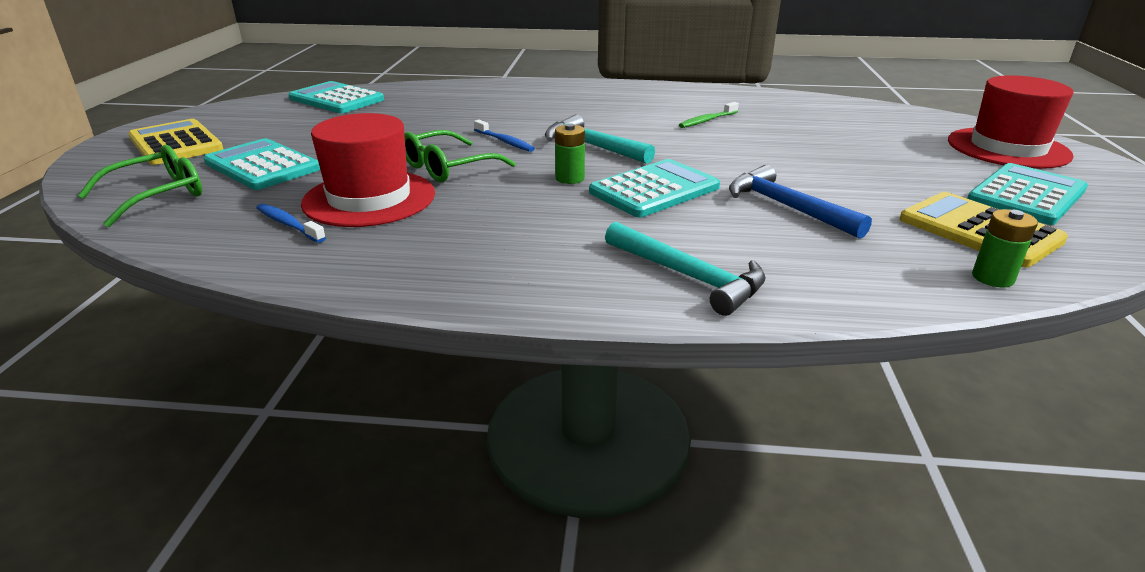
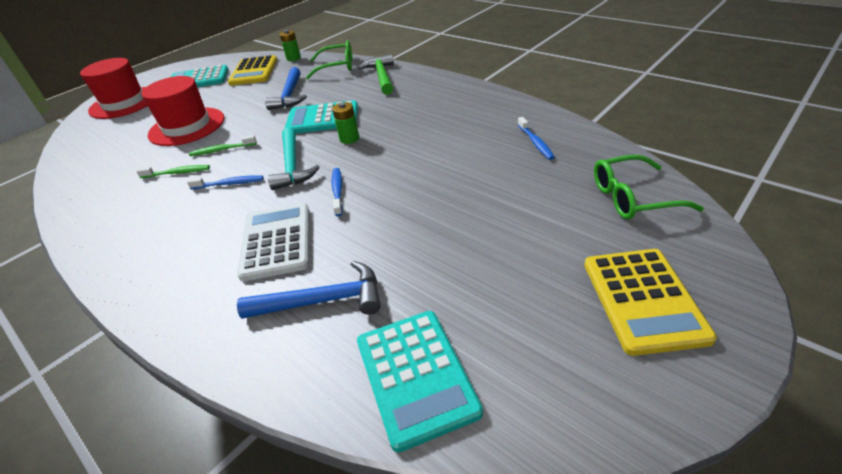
camera: 140 degrees left, 10 degrees up
turquoise calculator [204,138,320,190] -> none
red hat [301,113,435,227] -> red hat moved to [141,76,224,146]
green glasses [404,130,516,182] -> green glasses moved to [306,40,352,79]
turquoise hammer [605,222,766,316] -> green hammer [359,54,394,95]
none -> blue toothbrush [187,176,264,189]
none -> green toothbrush [189,135,257,156]
none -> white calculator [237,203,309,282]
none -> blue hammer [237,261,381,319]

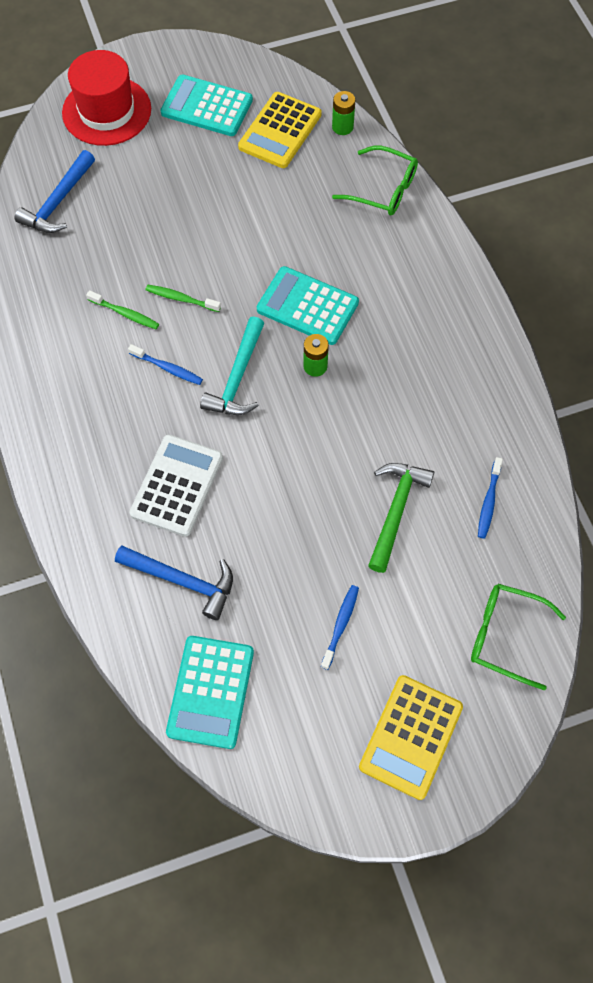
camera: 25 degrees right, 25 degrees up
red hat [141,76,224,146] -> none
blue hammer [265,67,307,110] -> blue hammer moved to [15,150,95,233]
blue toothbrush [331,168,343,216] -> blue toothbrush moved to [321,585,359,670]
green hammer [359,54,394,95] -> green hammer moved to [368,463,434,573]

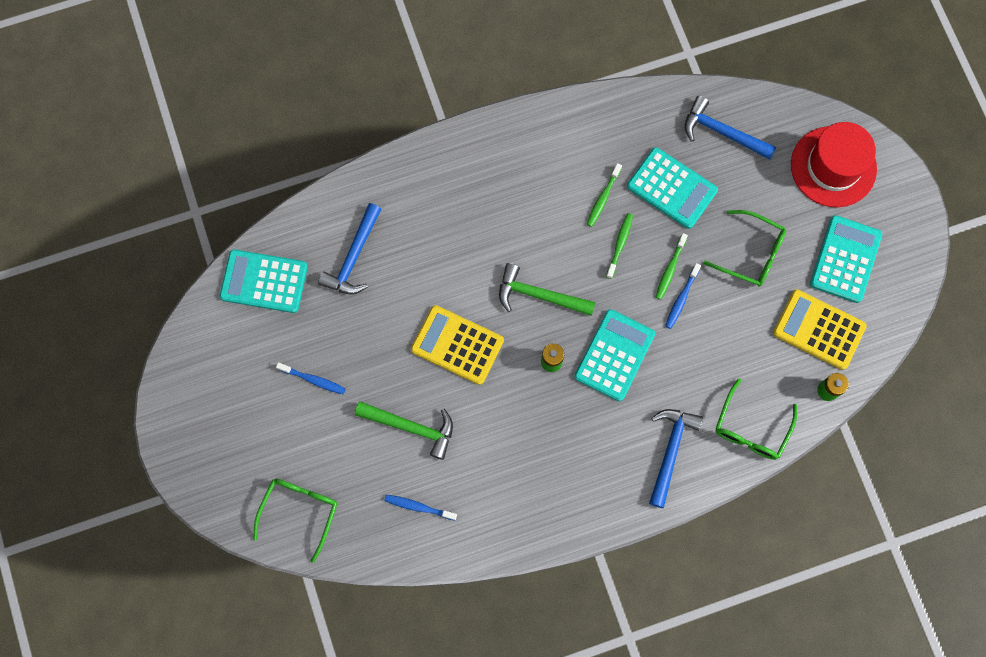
camera: 90 degrees right, 10 degrees up
blue toothbrush [128,344,203,385] -> blue toothbrush moved to [665,263,701,329]
white calculator [129,435,223,537] -> none
turquoise hammer [200,317,264,415] -> green hammer [499,263,596,316]
yellow calculator [359,675,463,800] -> yellow calculator moved to [411,305,504,385]
none -> turquoise calculator [627,147,718,229]
none -> blue hammer [649,409,703,508]
none -> green toothbrush [656,233,688,300]
none -> green glasses [704,210,786,287]

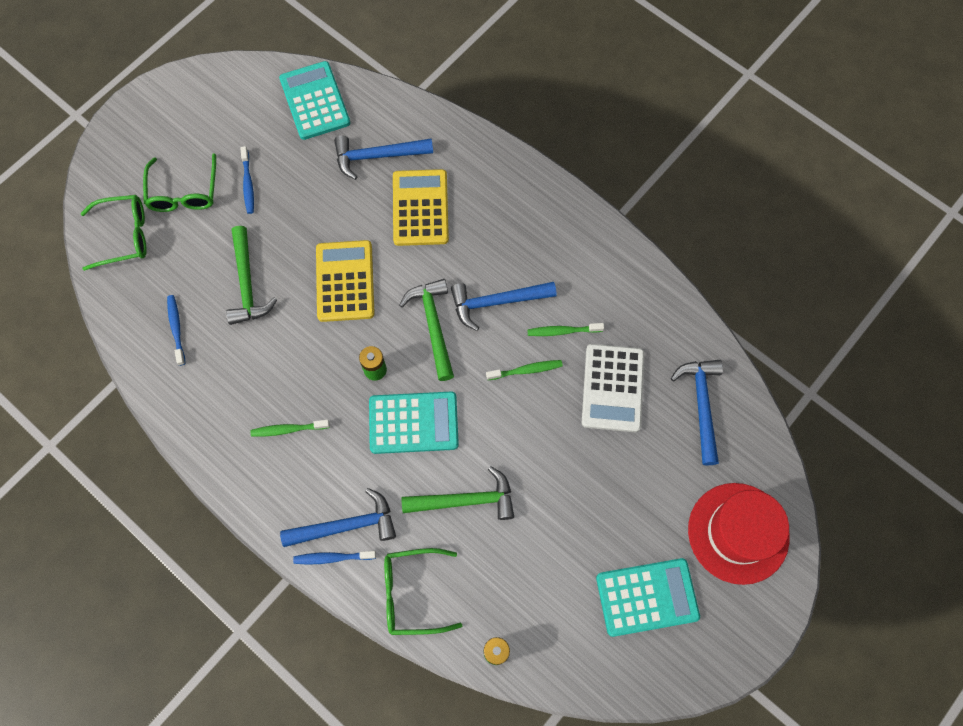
camera: 60 degrees right, 5 degrees down
turquoise calculator [627,147,718,229] -> white calculator [582,344,644,432]
green toothbrush [656,233,688,300] -> green toothbrush moved to [251,420,330,437]
blue toothbrush [665,263,701,329] -> blue toothbrush moved to [293,551,376,565]
green glasses [704,210,786,287] -> green glasses moved to [143,153,216,212]
yellow calculator [773,289,867,370] -> yellow calculator moved to [393,169,449,246]
none -> green hammer [402,466,514,520]
none -> blue hammer [451,282,557,331]

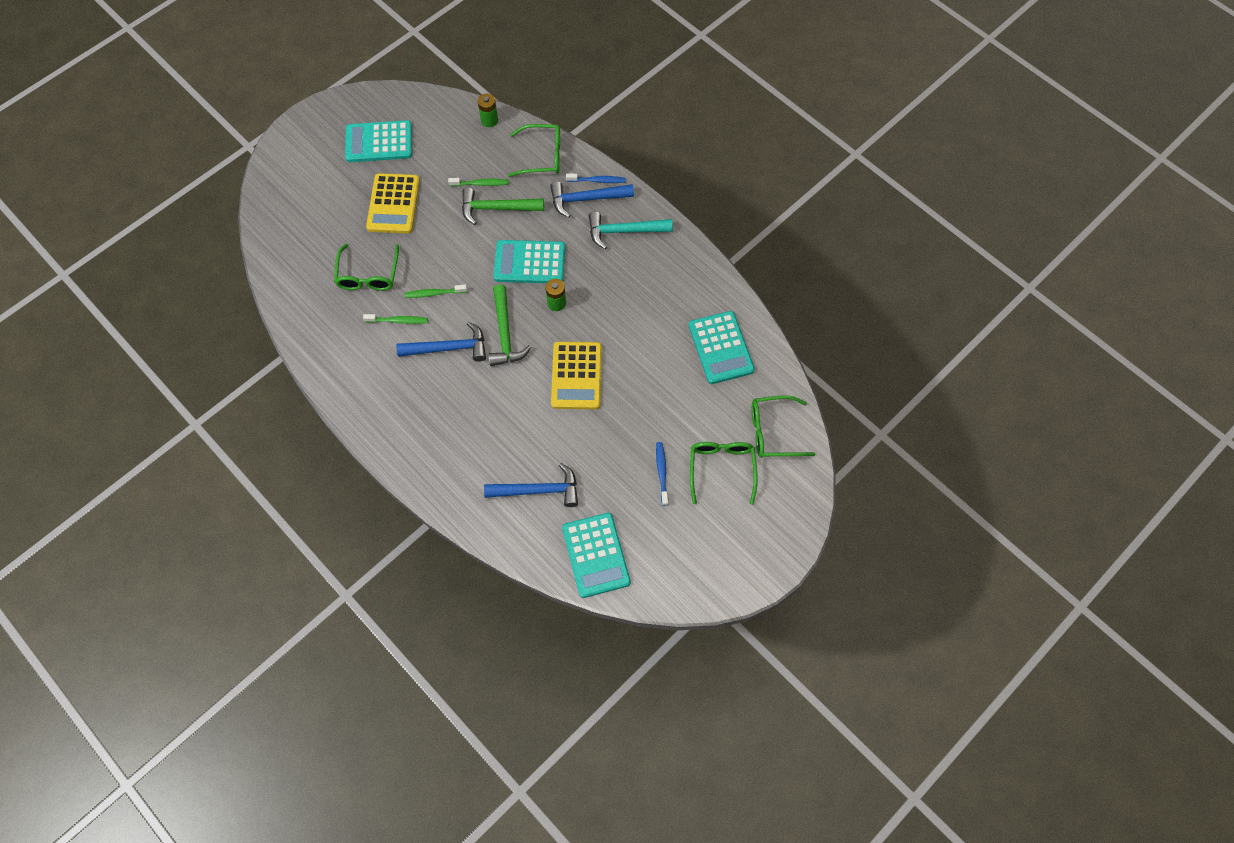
camera: 175 degrees left, 5 degrees down
blue toothbrush [167,295,185,366] -> turquoise calculator [689,311,755,384]
green hammer [226,226,277,325] -> none
green toothbrush [251,420,330,437] -> green toothbrush moved to [448,178,509,186]
yellow calculator [393,169,449,246] -> yellow calculator moved to [366,173,420,234]
white calculator [582,344,644,432] -> green glasses [334,244,399,291]
blue hammer [671,360,723,465] -> none
red hat [688,483,790,585] -> none
none -> turquoise hammer [589,212,673,249]

